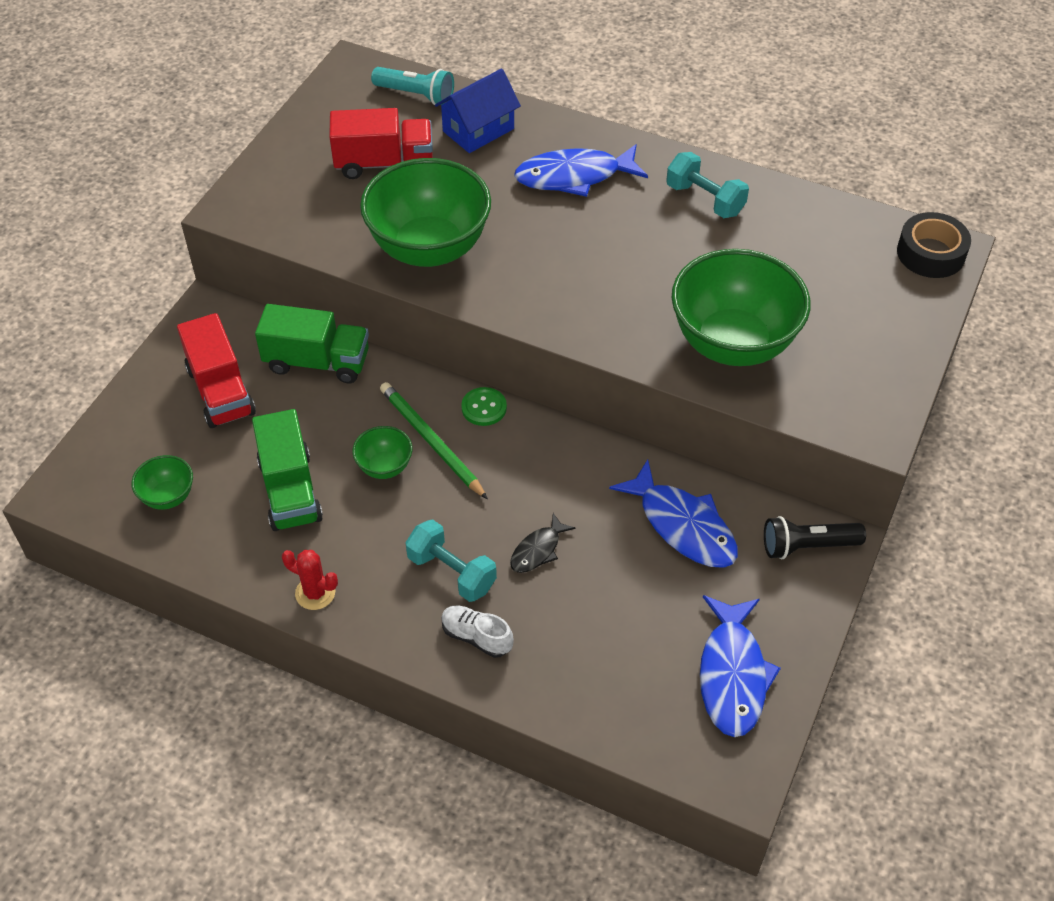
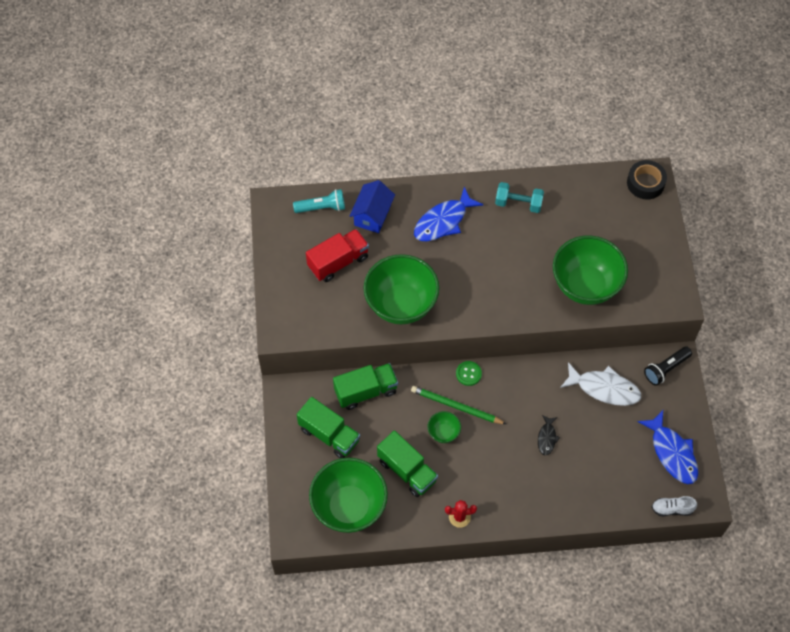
camera: 30 degrees left, 10 degrees up
green bowl [132,455,193,510] -> green bowl [309,458,388,533], size x2.23
red truck [177,313,256,428] -> green truck [297,397,360,458]
turquoise dumbbell [405,519,497,602] -> none
white shoe [441,605,514,658] -> white shoe moved to [652,496,697,516]
blue fish [609,459,738,568] -> white fish [560,362,641,406]

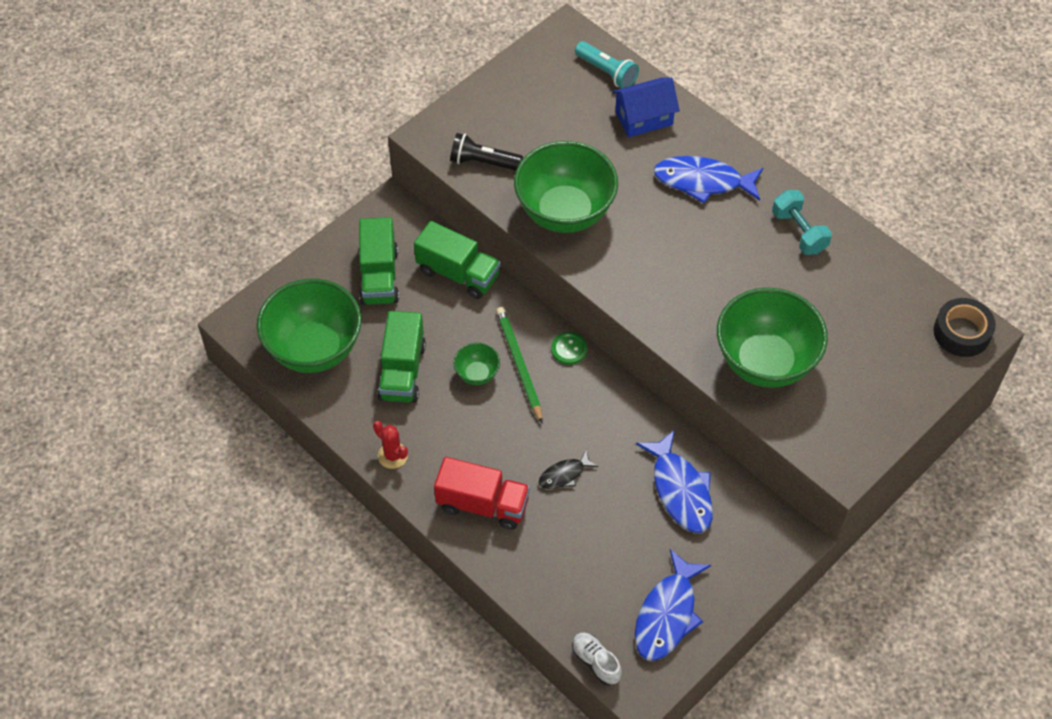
camera: 50 degrees right, 5 degrees down
red truck [306,229,369,282] -> red truck moved to [434,457,530,530]
white fish [560,362,641,406] -> blue fish [636,430,713,533]
black flashlight [644,346,692,386] -> black flashlight moved to [450,133,523,171]

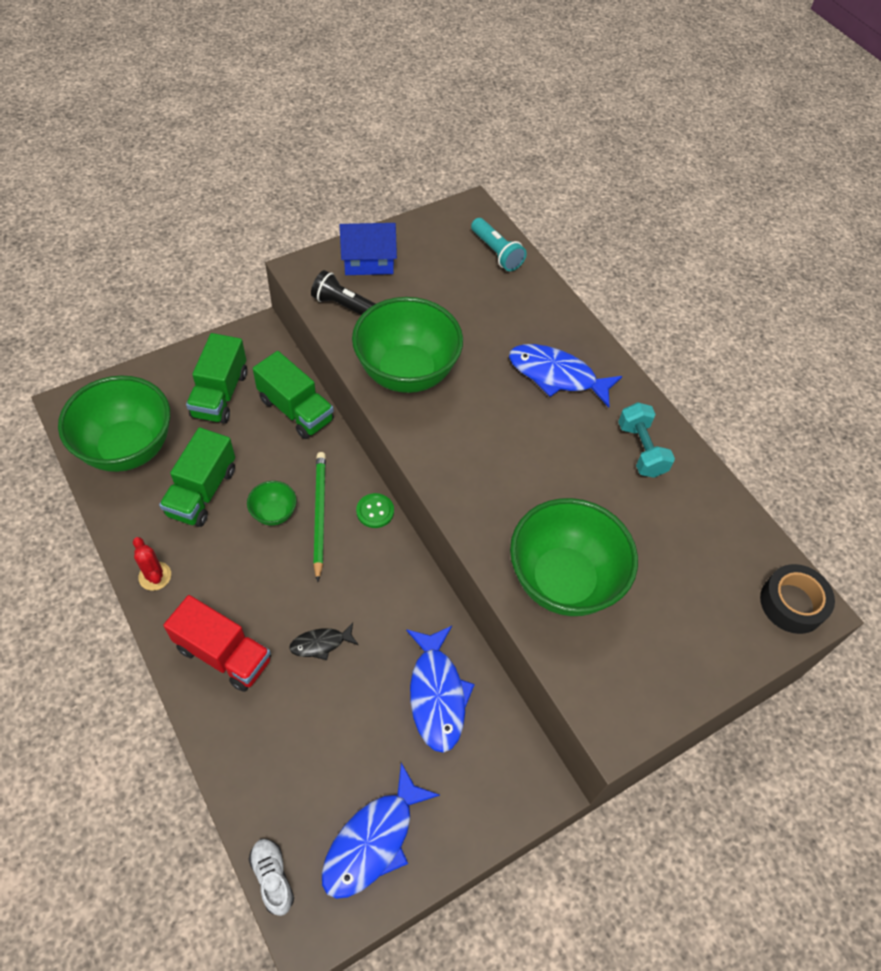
camera: 10 degrees right, 0 degrees up
blue house [612,77,680,137] -> blue house moved to [340,223,397,275]

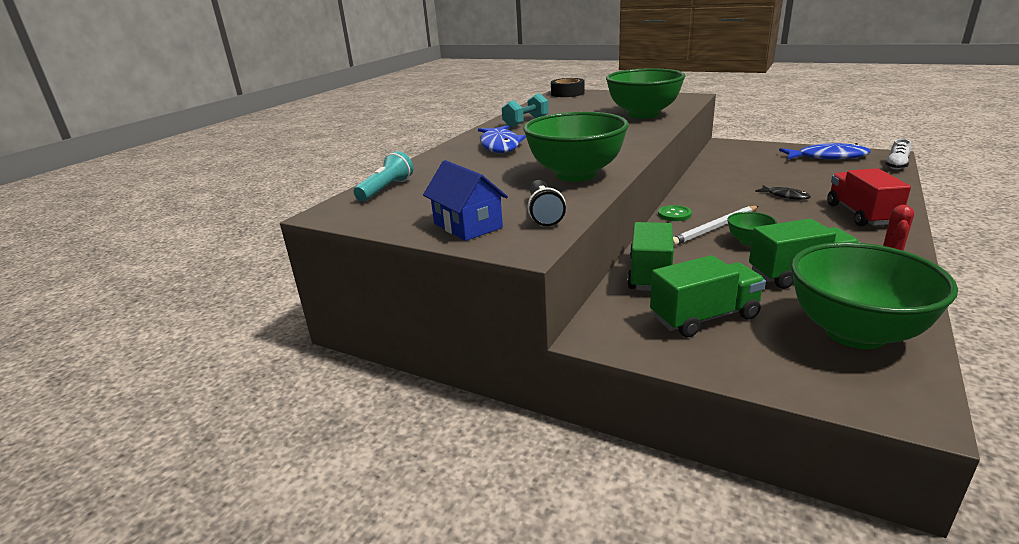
camera: 115 degrees left, 30 degrees down
green pencil [313,452,326,582] -> white pencil [673,206,758,246]
blue fish [406,626,475,753] -> none

